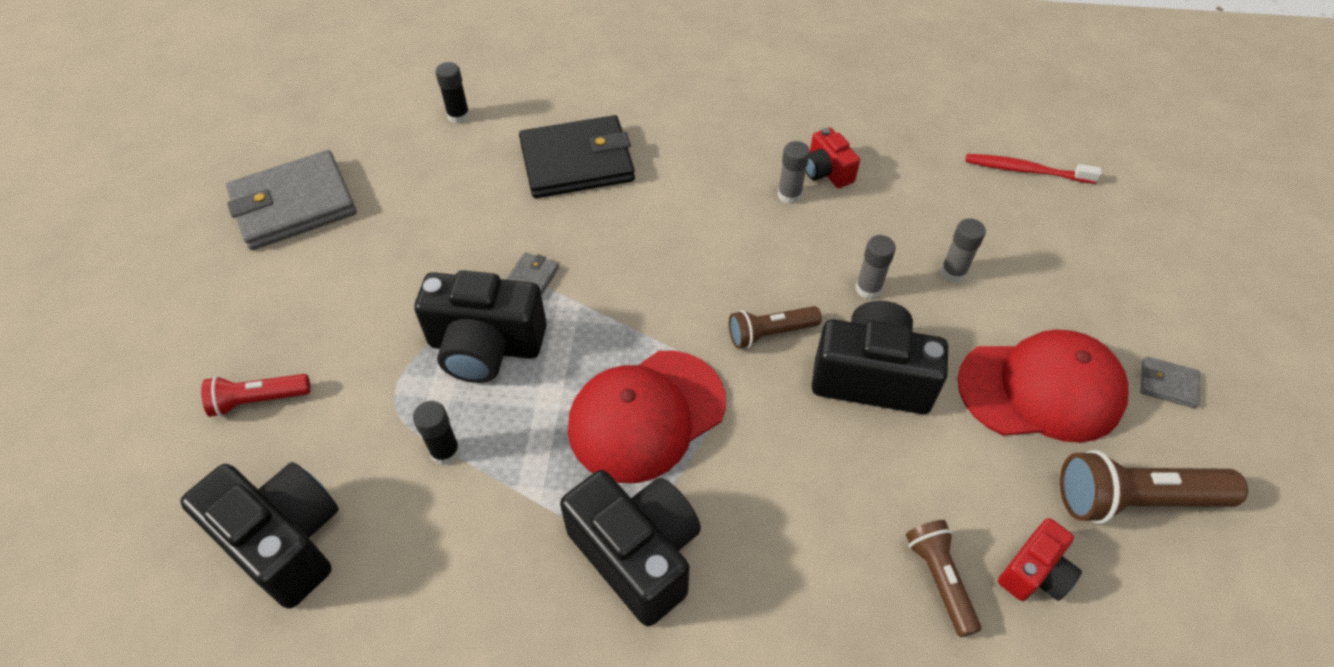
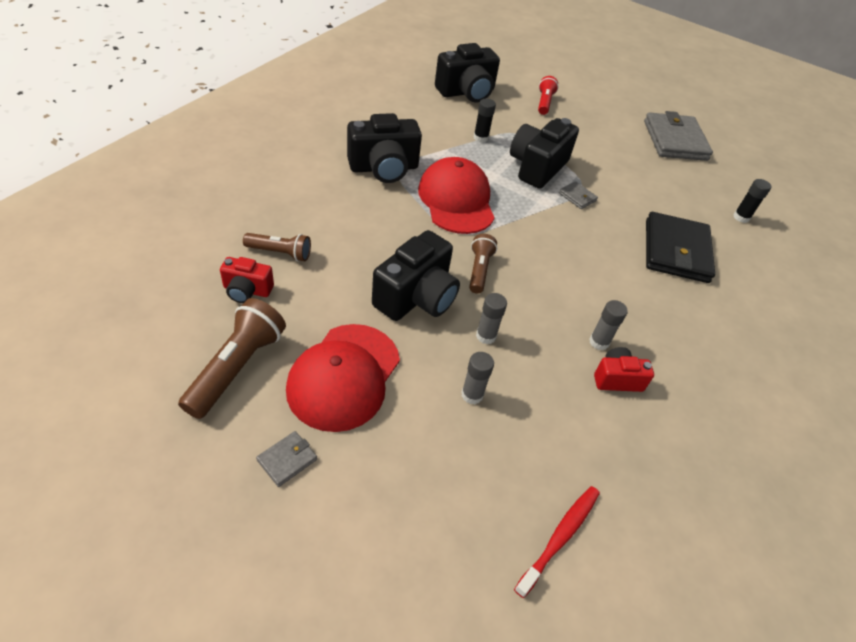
camera: 110 degrees right, 5 degrees down
red camera [998,518,1082,601] -> red camera turned 60 degrees counterclockwise [220,257,274,303]

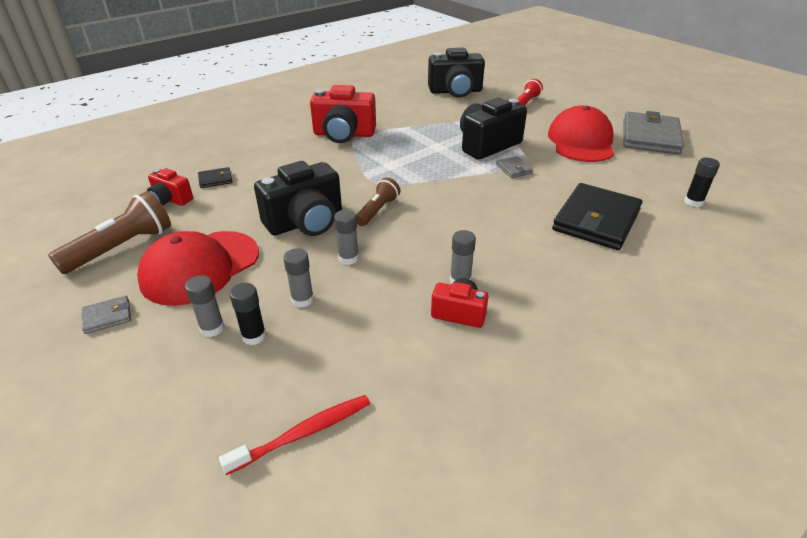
camera: 25 degrees right, 10 degrees down
brown flashlight [243,233,311,262] -> black wallet [198,167,233,188]
black camera [347,113,422,183] -> red camera [310,85,376,143]
red cap [418,157,495,234] -> red cap moved to [548,106,614,162]
black glue stick [474,99,496,142] -> black glue stick moved to [230,283,266,345]
none -> grey glue stick [185,275,224,337]

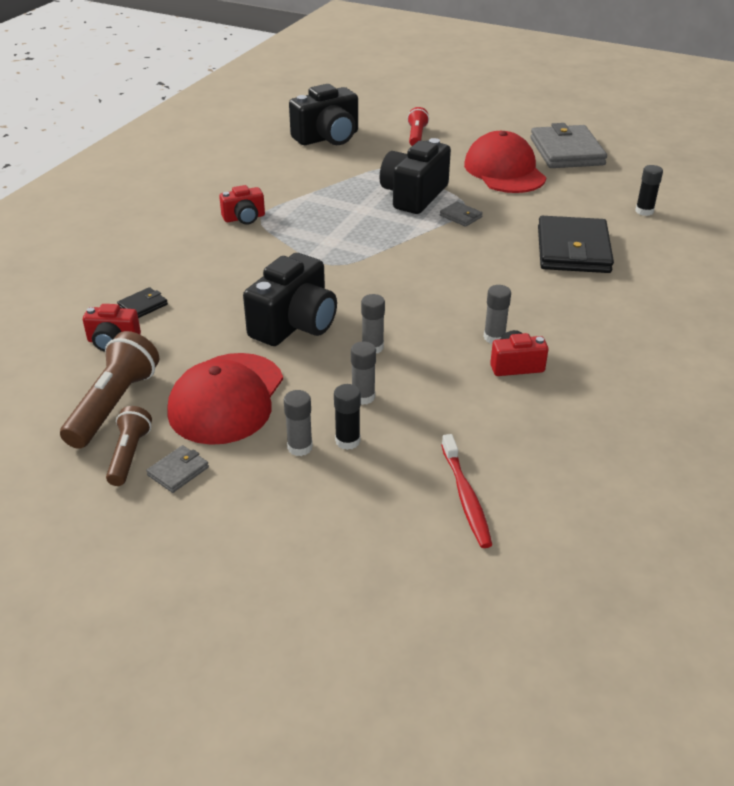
camera: 25 degrees left, 0 degrees up
red toothbrush [219,395,370,475] -> red toothbrush turned 135 degrees clockwise [441,434,492,548]
red camera [310,85,376,143] -> red camera [219,185,265,225], size x0.55
brown flashlight [356,177,400,226] -> brown flashlight moved to [106,406,152,486]

